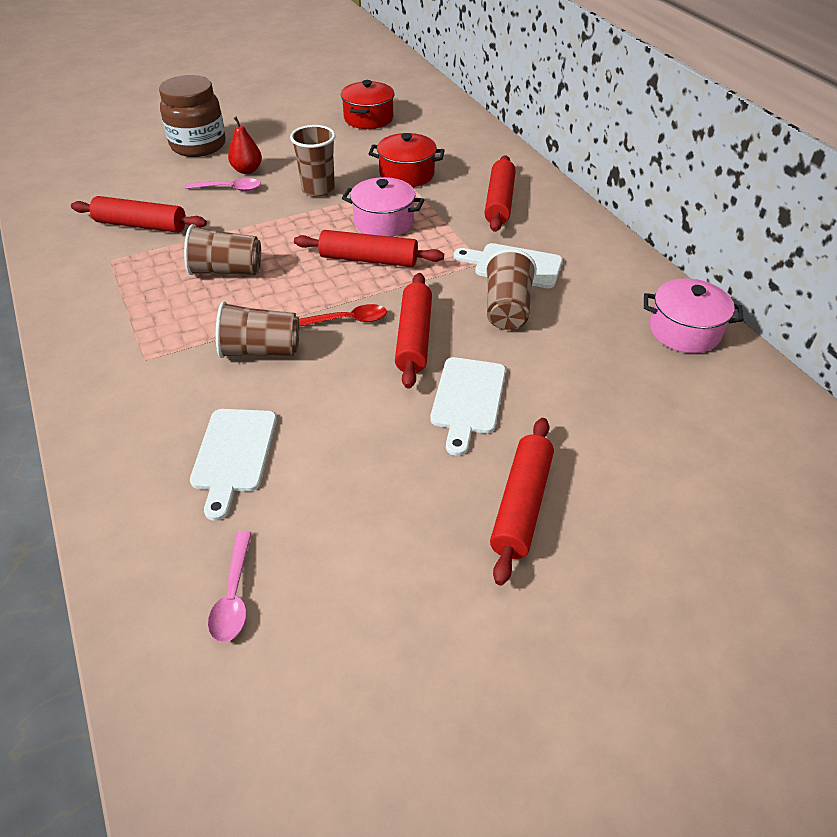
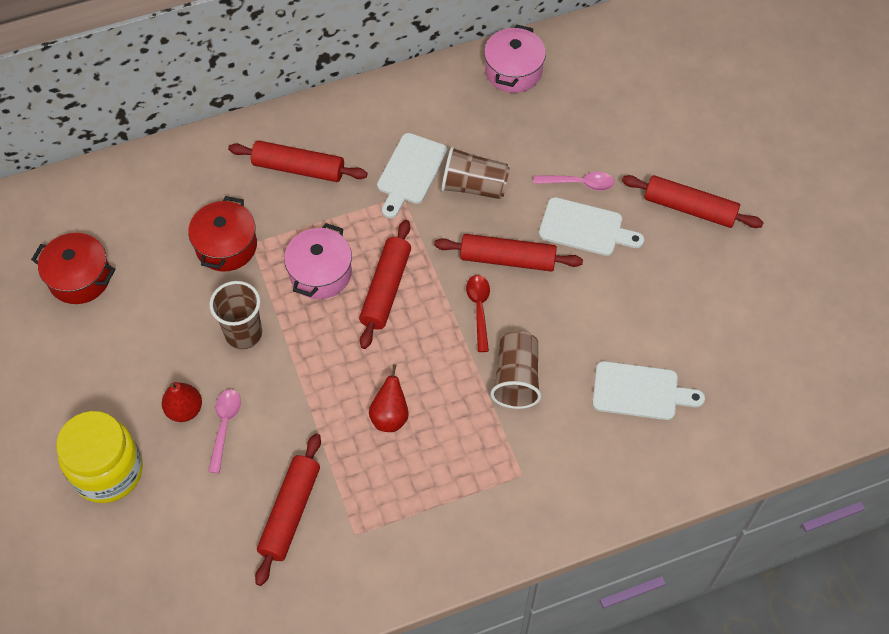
camera: 85 degrees left, 15 degrees up
brown jar [159,75,226,157] -> yellow jar [56,411,143,503]
brown cup [184,224,261,275] -> red pear [369,364,409,432]
pink spoon [208,531,252,642] -> pink spoon moved to [534,172,615,191]

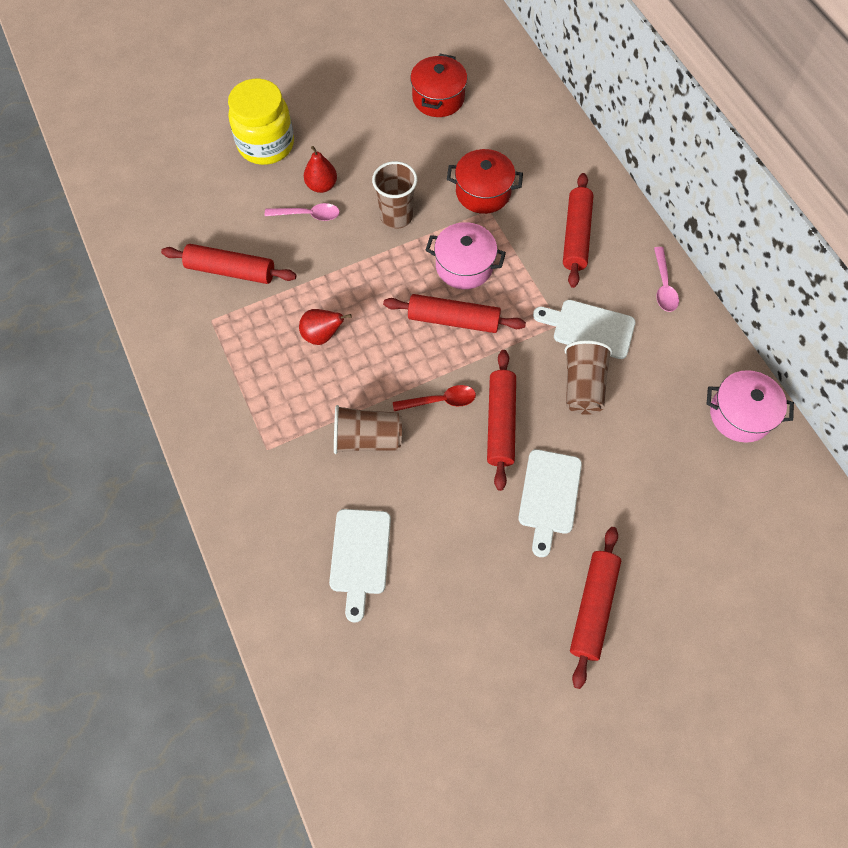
camera: 85 degrees right, 5 degrees up
pink spoon [534,172,615,191] -> pink spoon moved to [654,247,679,312]

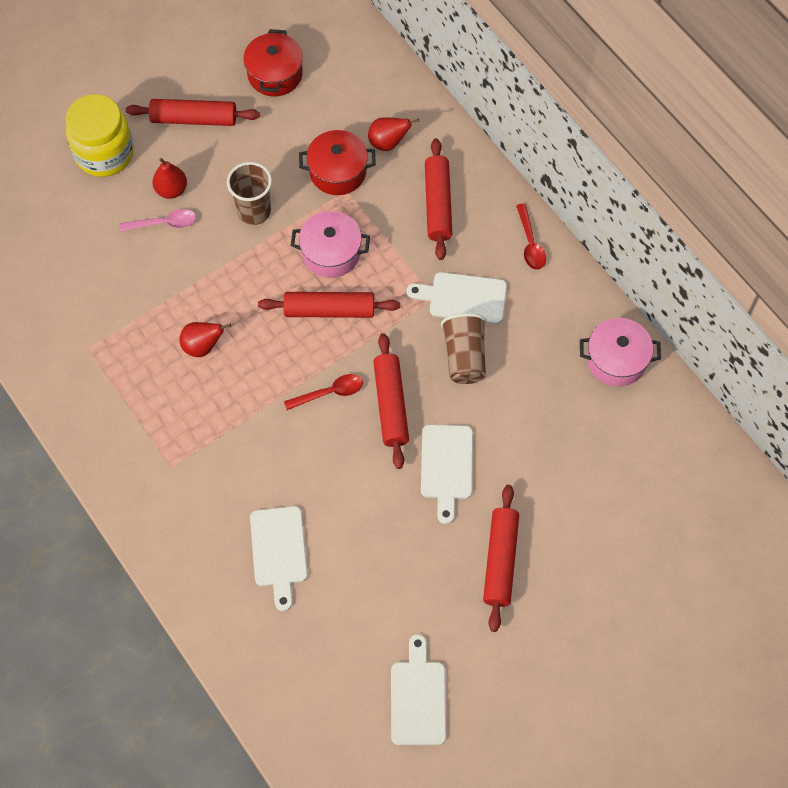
camera: 10 degrees left, 0 degrees up
red rolling pin [161,244,297,284] -> red rolling pin moved to [126,99,260,126]
brown cup [334,405,402,454] -> none
pink spoon [654,247,679,312] -> red spoon [516,203,546,270]
none -> red pear [368,117,419,151]
none -> white cutting board [391,634,446,745]

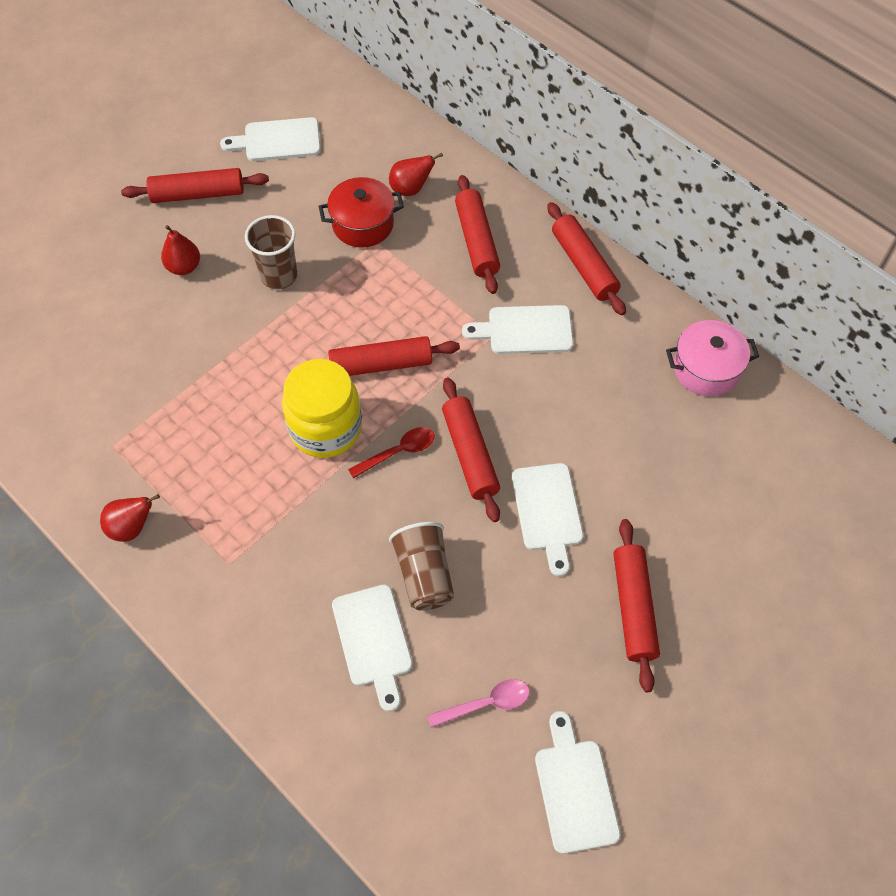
camera: 10 degrees left, 5 degrees down
yellow jar [65,94,134,177] -> yellow jar moved to [282,359,362,458]
pink spoon [119,209,196,232] -> pink spoon moved to [427,679,530,728]
red pear [179,322,231,357] -> red pear moved to [100,494,160,542]
red pot [243,29,303,96] -> white cutting board [220,117,321,161]
pink pot [291,211,370,278] -> none
brown cup [441,313,487,384] -> brown cup moved to [389,522,454,610]
red spoon [516,203,546,270] -> red rolling pin [548,202,626,315]

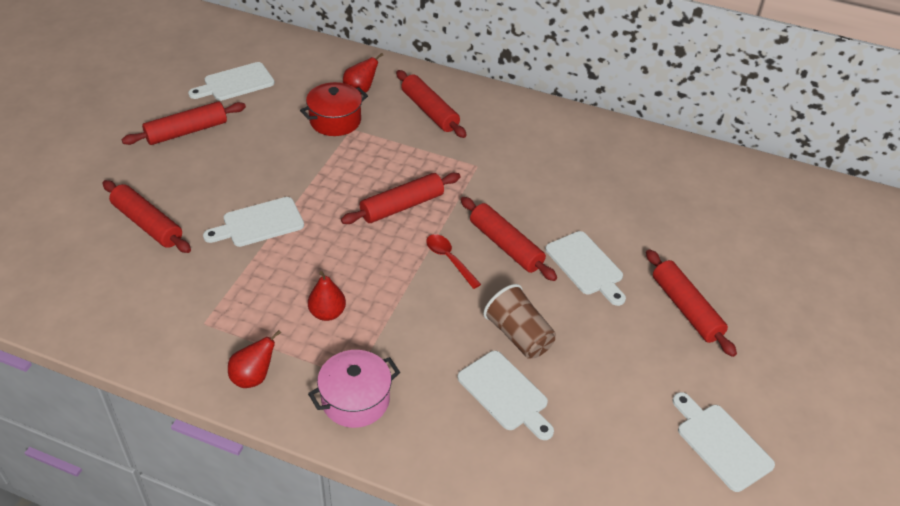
camera: 25 degrees left, 15 degrees down
red pear [161,225,200,275] -> red pear moved to [308,271,346,321]
brown cup [245,215,297,289] -> none
yellow jar [282,359,362,458] -> none
red spoon [348,427,435,478] -> red spoon turned 75 degrees counterclockwise [426,234,481,289]
pink spoon [427,679,530,728] -> none
white cutting board [462,305,573,354] -> white cutting board moved to [203,197,304,247]
red rolling pin [548,202,626,315] -> red rolling pin moved to [103,180,191,253]
pink pot [666,320,759,396] -> pink pot moved to [308,350,400,428]

